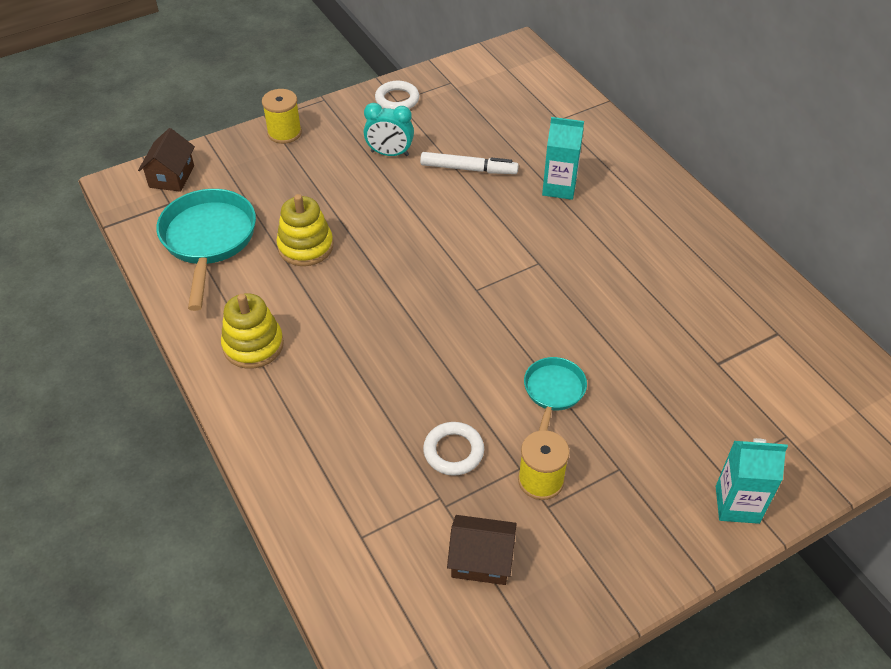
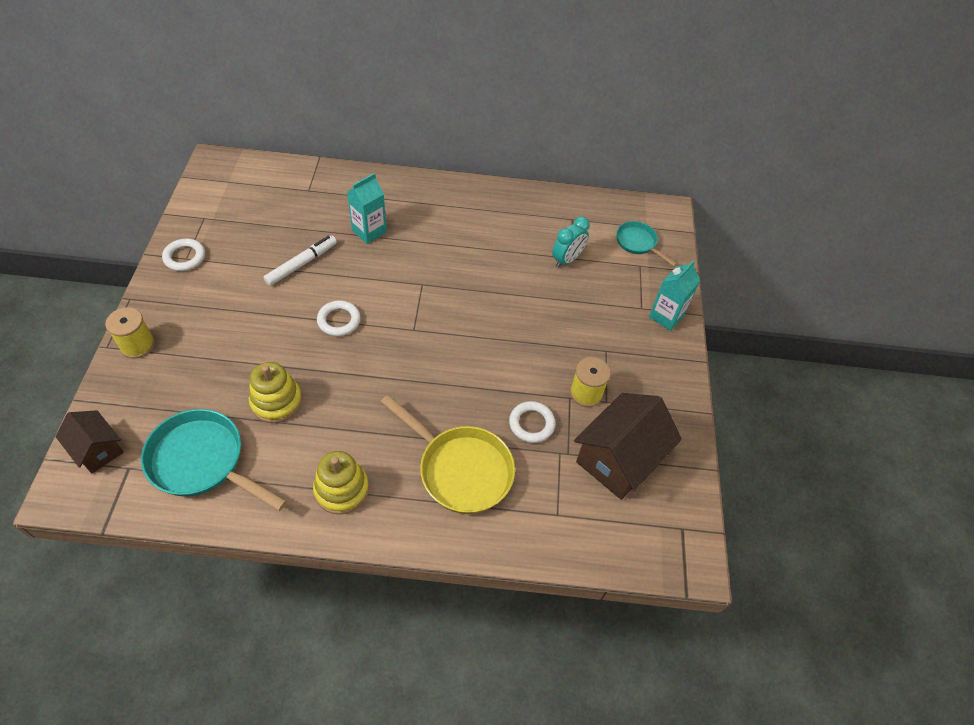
camera: 60 degrees left, 5 degrees up
turquoise clock [364,103,414,156] -> turquoise clock moved to [552,217,590,268]
brown house [447,515,517,585] -> brown house [574,393,682,500], size x1.75
turquoise pan [524,357,587,431] -> turquoise pan moved to [616,221,677,267]
none -> white ring [317,300,361,336]
none -> yellow pan [381,395,515,514]

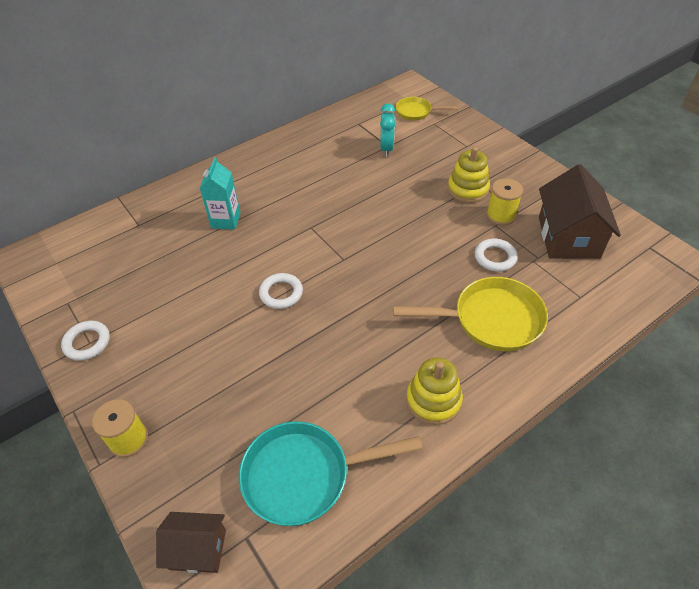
camera: 35 degrees left, 5 degrees down
yellow stacking toy [249,362,302,423] -> yellow stacking toy moved to [448,147,490,203]
white marker [264,235,337,286] -> none
turquoise pan [616,221,677,267] -> yellow pan [396,97,458,120]
turquoise carton [649,260,700,331] -> none

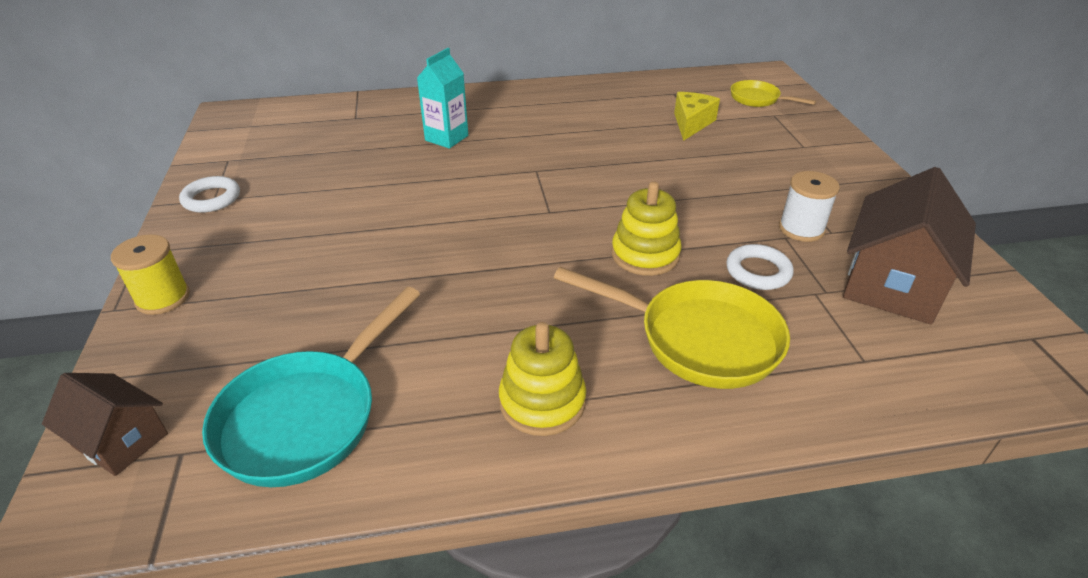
camera: 25 degrees right, 10 degrees down
turquoise pan [239,421,422,526] -> turquoise pan turned 75 degrees counterclockwise [202,287,420,487]
white ring [259,273,303,309] -> none
turquoise clock [380,103,395,157] -> yellow cheese [674,92,720,141]
yellow stacking toy [448,147,490,203] -> yellow stacking toy moved to [612,181,681,276]
yellow spool [486,178,523,225] -> white spool [779,171,840,242]

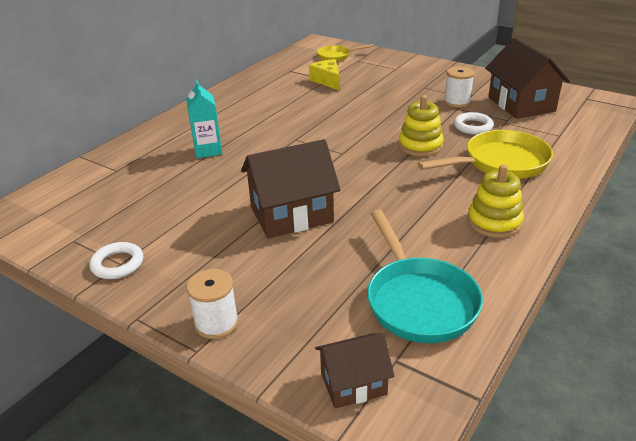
camera: 45 degrees left, 5 degrees down
yellow spool [111,234,190,315] -> white spool [186,269,239,339]
none -> brown house [241,139,341,238]

